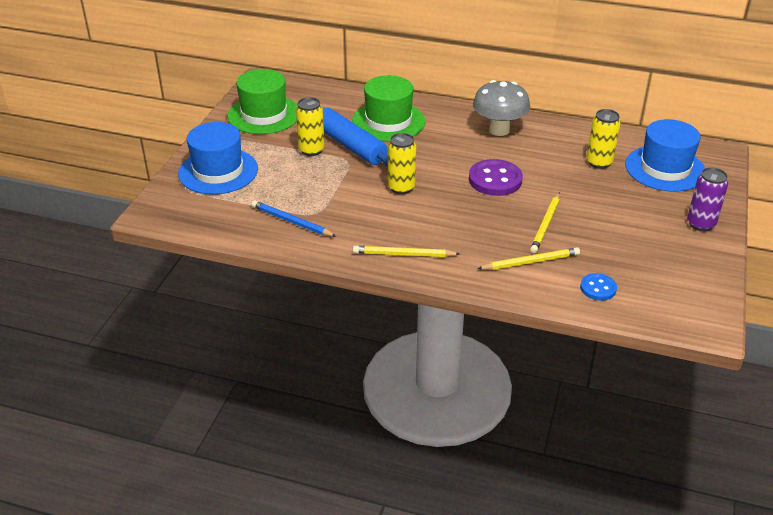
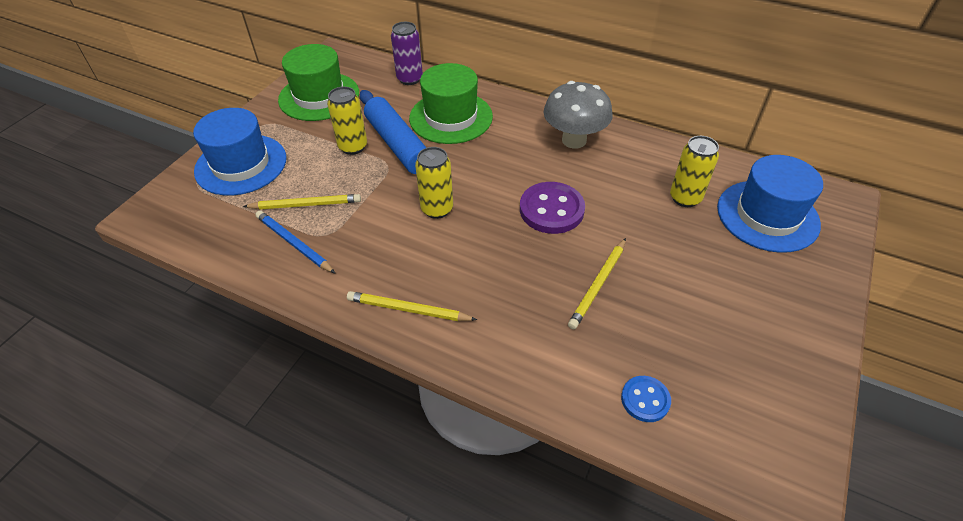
camera: 10 degrees right, 10 degrees up
yellow pencil [477,247,580,270] -> yellow pencil moved to [243,194,361,210]
purple can [687,167,728,231] -> purple can moved to [391,22,423,85]

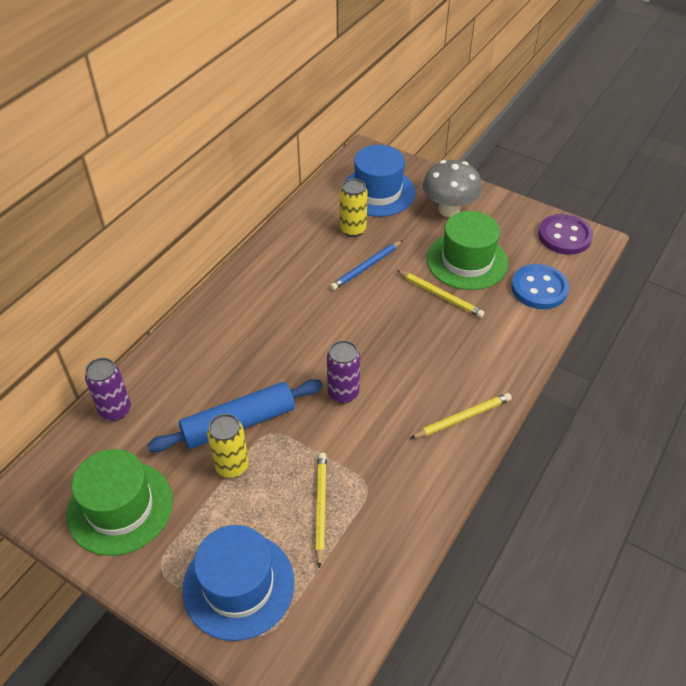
camera: 85 degrees left, 0 degrees up
blue pencil [255,211,336,274] -> blue pencil moved to [330,240,403,290]
yellow pencil [347,291,477,321] -> yellow pencil turned 135 degrees counterclockwise [411,393,512,438]
green hat [409,63,493,144] -> green hat moved to [427,211,508,290]
yellow can [415,147,453,219] -> purple can [327,340,360,403]
purple button [520,182,585,234] -> purple button moved to [538,214,593,255]
grey mushroom [543,81,612,149] -> grey mushroom moved to [422,160,482,217]
blue button [621,376,671,422] -> blue button [511,264,569,309], size x1.73

